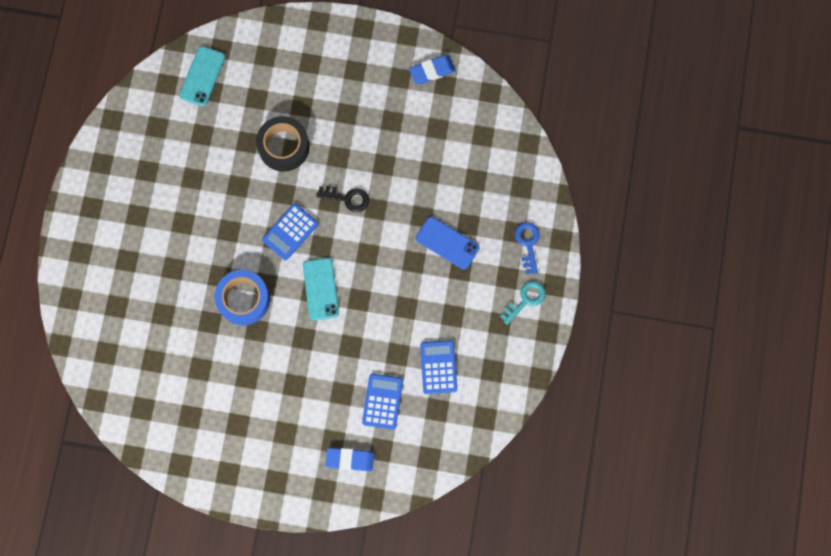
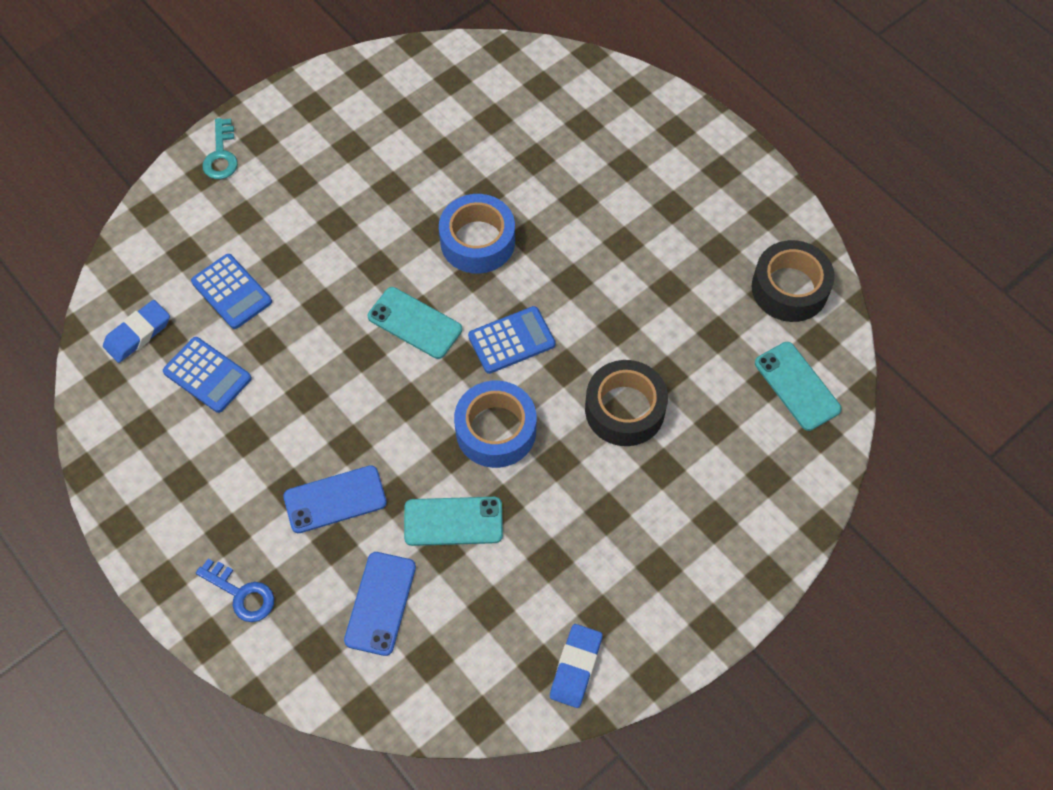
camera: 130 degrees right, 15 degrees down
blue calculator [262,203,318,260] -> blue calculator turned 75 degrees clockwise [468,306,556,374]
black key [316,186,369,212] -> blue tape [454,381,536,468]
blue eraser [325,447,374,471] -> blue eraser moved to [103,300,170,363]
turquoise key [500,281,545,325] -> turquoise key moved to [203,118,238,179]
none -> blue phone [344,552,416,656]
none -> turquoise phone [404,497,503,546]
none -> black tape [752,240,835,322]

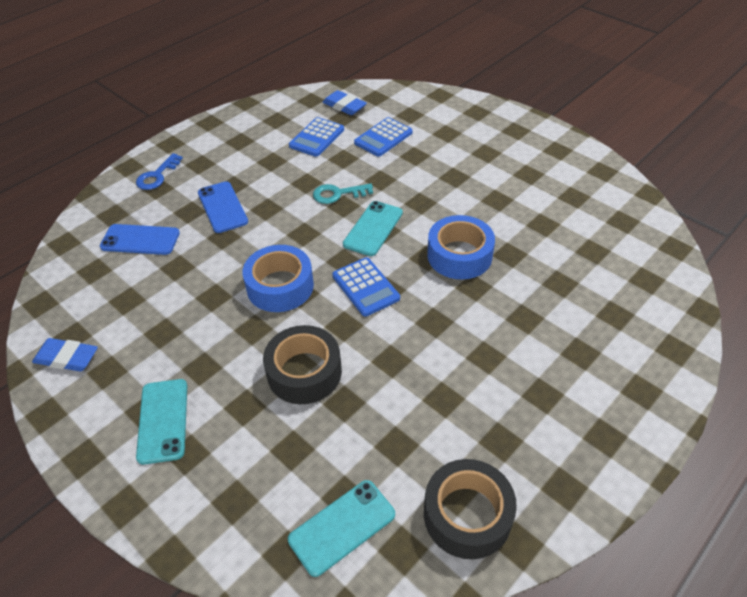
camera: 85 degrees right, 15 degrees down
turquoise key [203,118,238,179] -> turquoise key moved to [313,184,373,204]
turquoise phone [404,497,503,546] -> turquoise phone moved to [136,379,187,465]

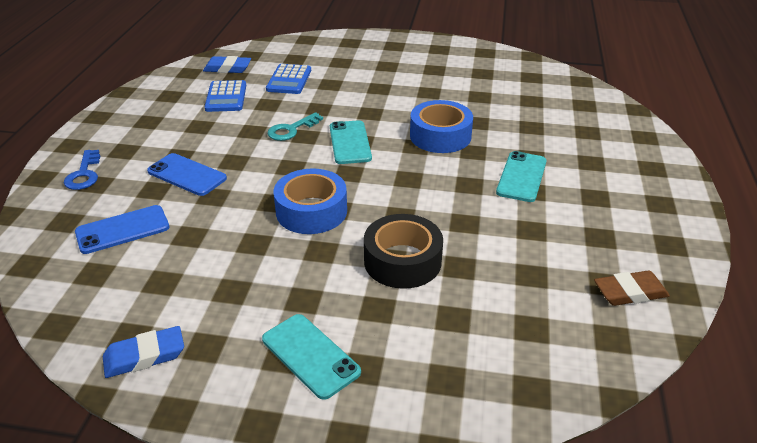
camera: 35 degrees left, 10 degrees down
turquoise phone [288,480,395,577] -> turquoise phone moved to [496,151,547,202]
blue calculator [332,257,400,317] -> none
black tape [424,459,517,559] -> brown eraser [594,270,670,306]

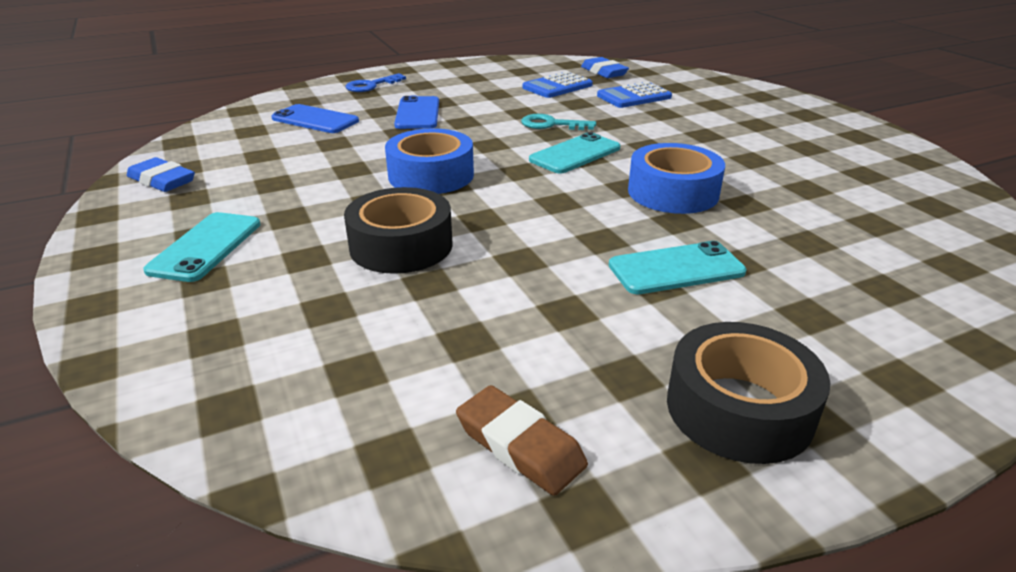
camera: 55 degrees right, 5 degrees down
none -> black tape [667,322,831,464]

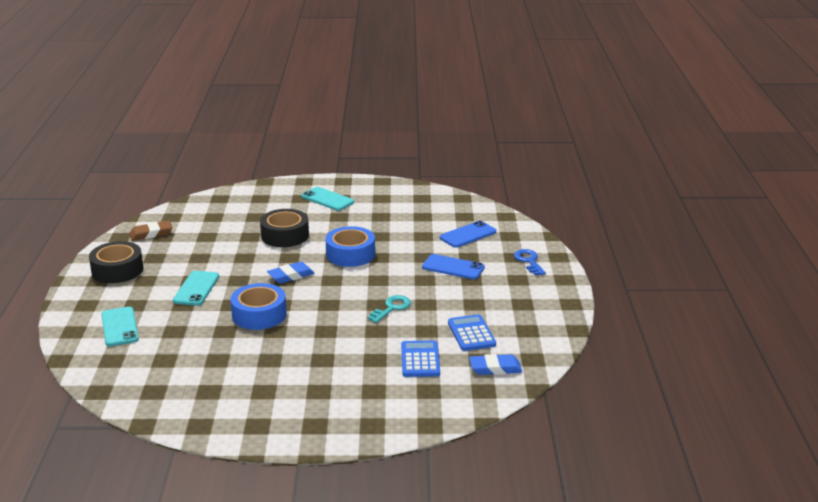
camera: 115 degrees right, 5 degrees down
blue eraser [127,157,195,192] -> blue eraser moved to [267,262,315,283]
turquoise phone [529,132,620,174] -> turquoise phone moved to [101,307,139,346]

